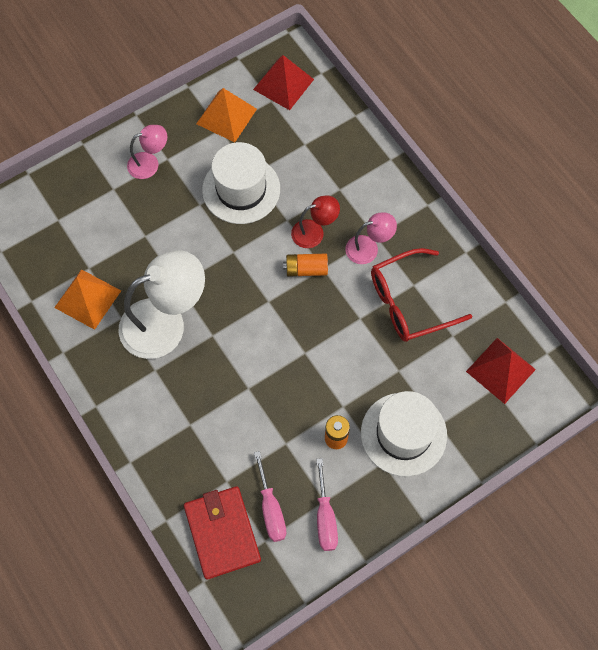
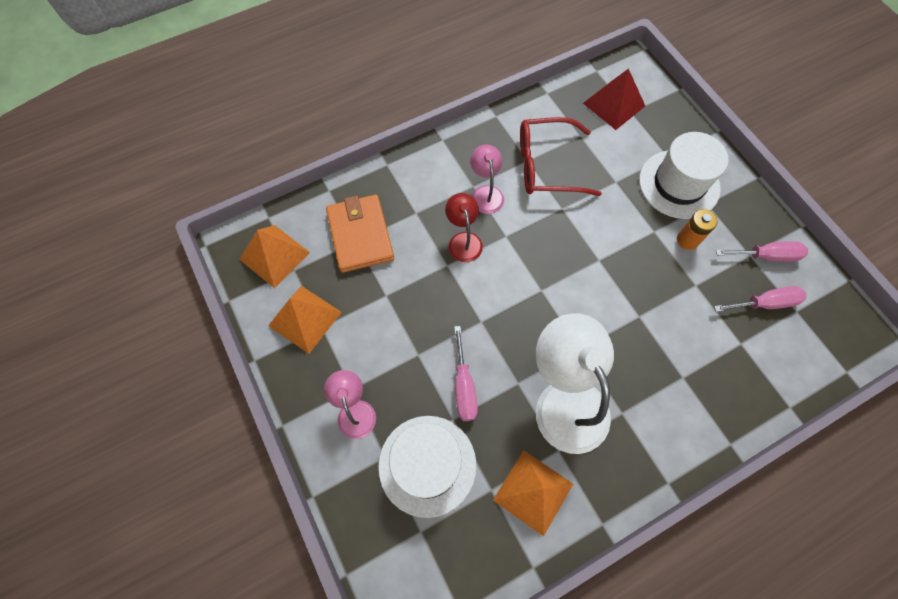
camera: 85 degrees left, 0 degrees up
red wallet [184,486,261,580] -> none
white hat [202,142,280,224] -> white hat moved to [378,416,477,518]
red pyramid [253,55,314,110] -> orange pyramid [239,225,310,288]
orange battery [283,254,328,276] -> none
red glasses [371,248,472,342] -> red glasses turned 105 degrees clockwise [520,117,602,196]
none -> orange wallet [326,195,394,273]
none -> pink screwdriver [454,326,478,421]

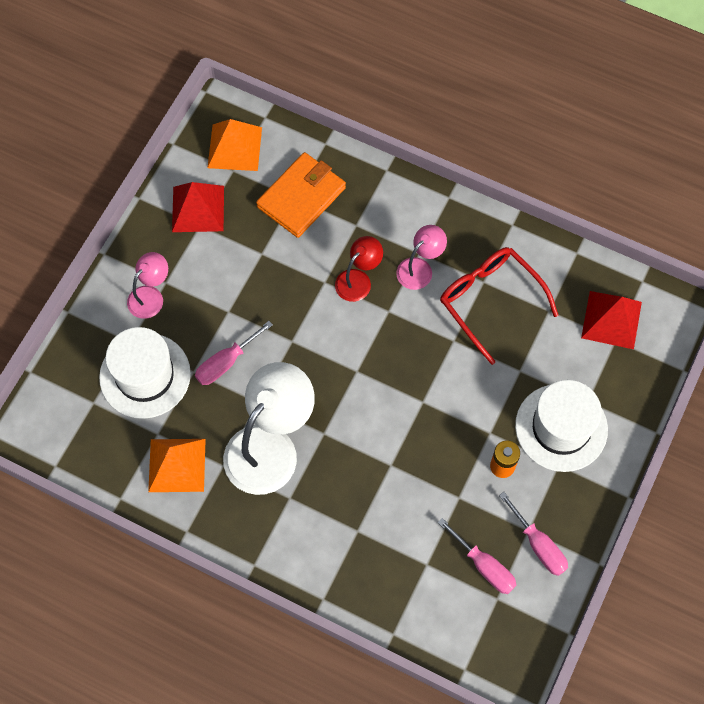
camera: 55 degrees right, 0 degrees up
orange pyramid [268,286,342,354] -> red pyramid [172,182,224,232]

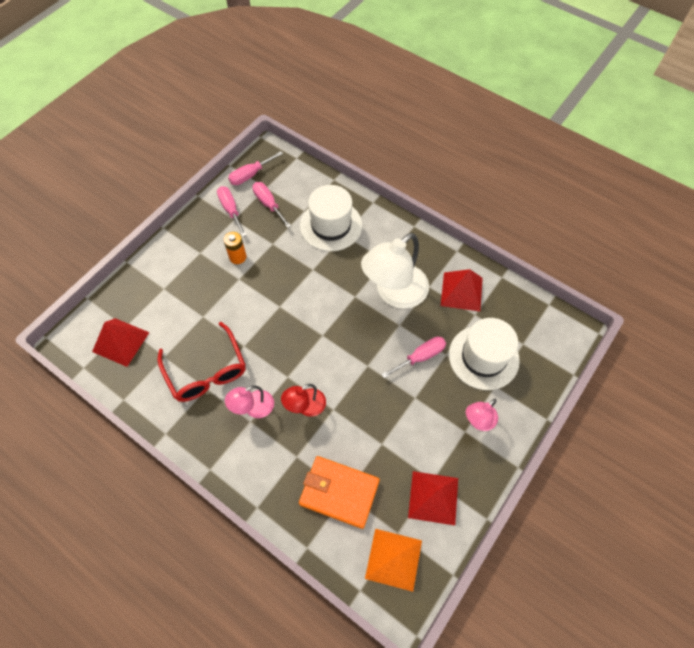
camera: 170 degrees left, 5 degrees down
orange pyramid [148,439,206,492] -> red pyramid [441,269,483,312]
orange wallet [256,152,346,238] -> orange wallet turned 60 degrees clockwise [299,456,380,529]
white hat [515,380,608,472] -> white hat moved to [300,185,362,251]
none -> pink screwdriver [228,151,283,185]

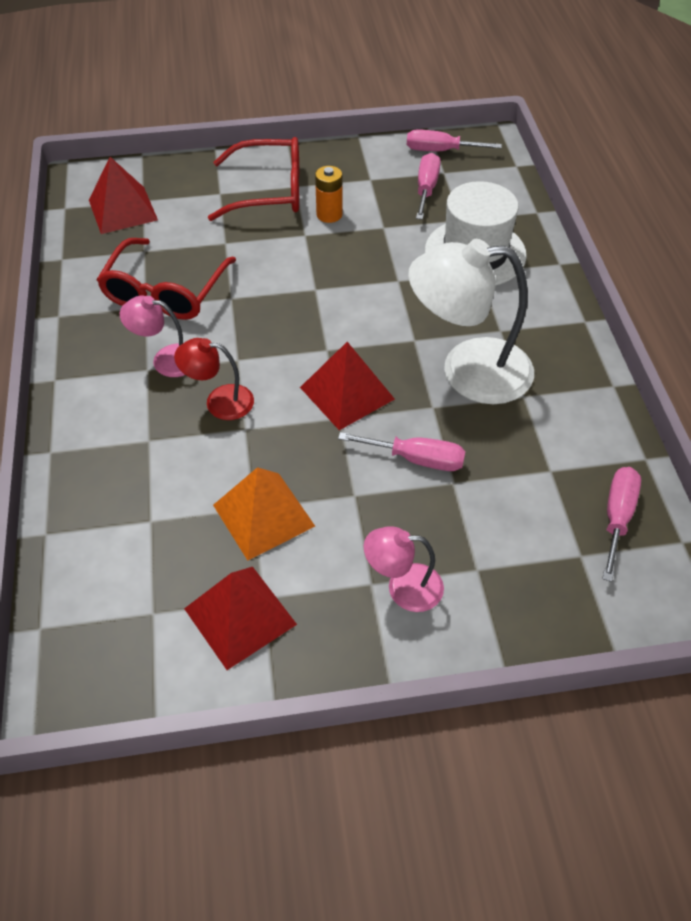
camera: 45 degrees right, 10 degrees down
pink screwdriver [217,186,246,237] -> pink screwdriver moved to [602,467,641,582]
orange wallet [299,456,380,529] -> none
orange pyramid [365,529,422,592] -> orange pyramid moved to [213,467,315,561]
red pyramid [441,269,483,312] -> red pyramid moved to [300,342,395,430]
white hat [449,318,520,390] -> none
none -> red glasses [208,137,299,221]

